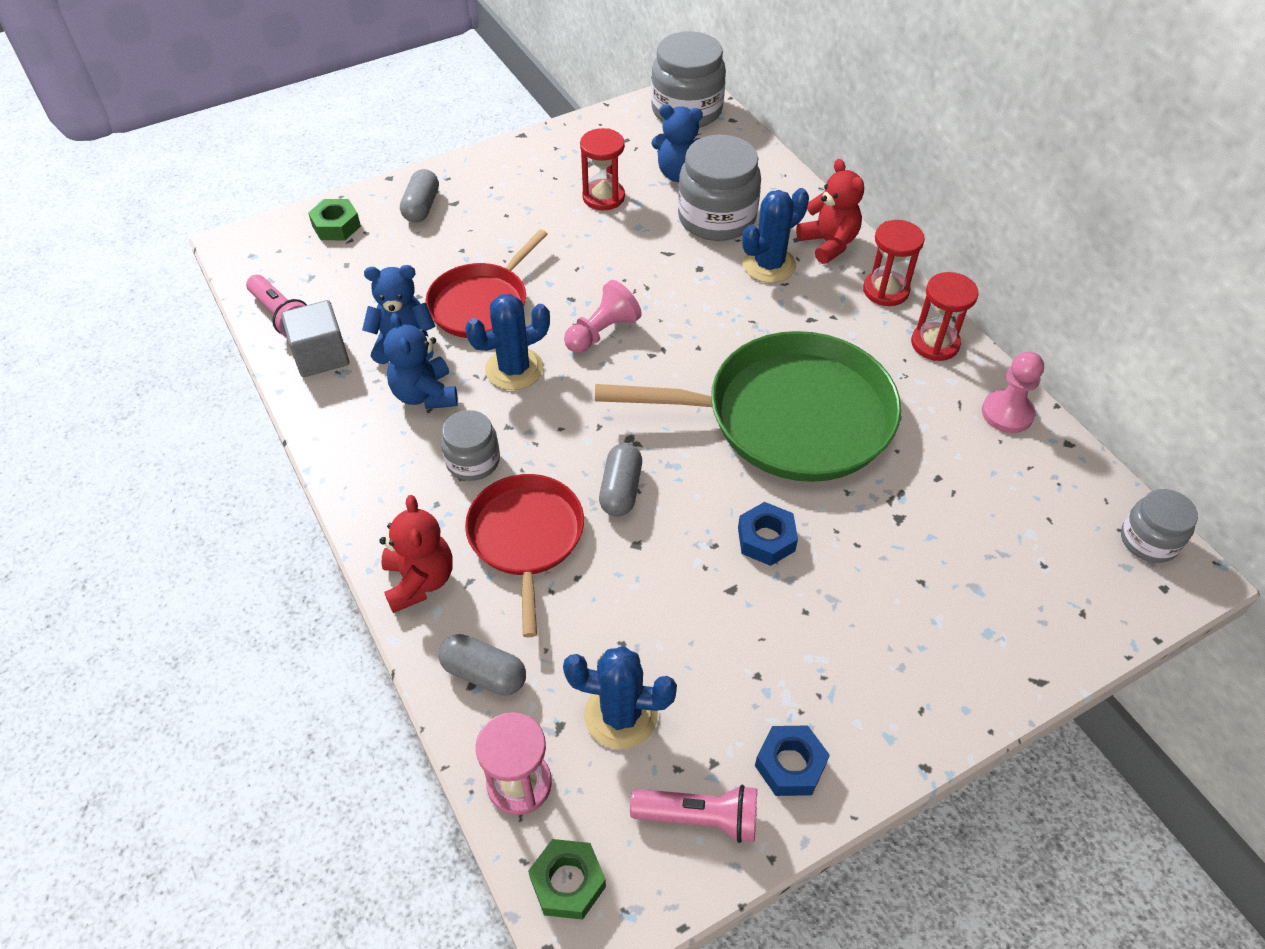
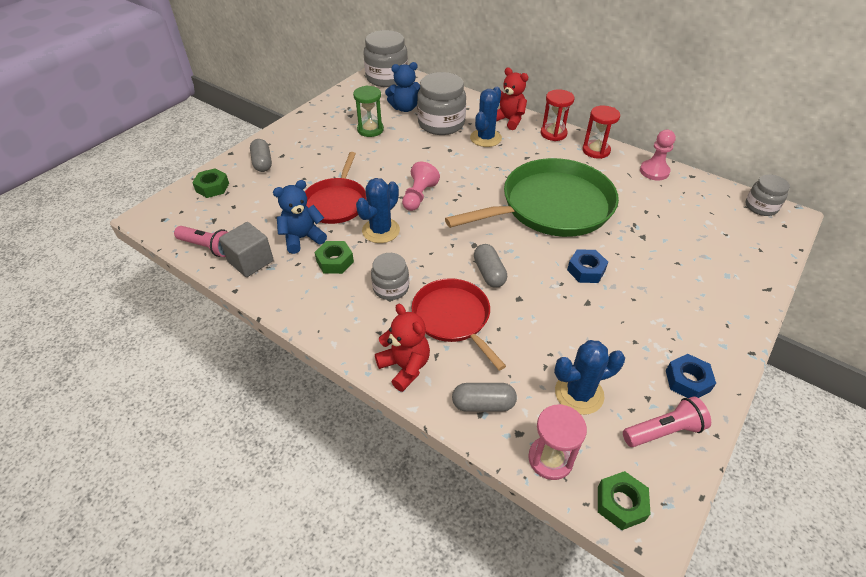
camera: 25 degrees left, 5 degrees down
blue teddy bear [383,313,458,409] -> green nut [314,241,354,274]
red hourglass [580,128,625,210] -> green hourglass [353,86,384,137]

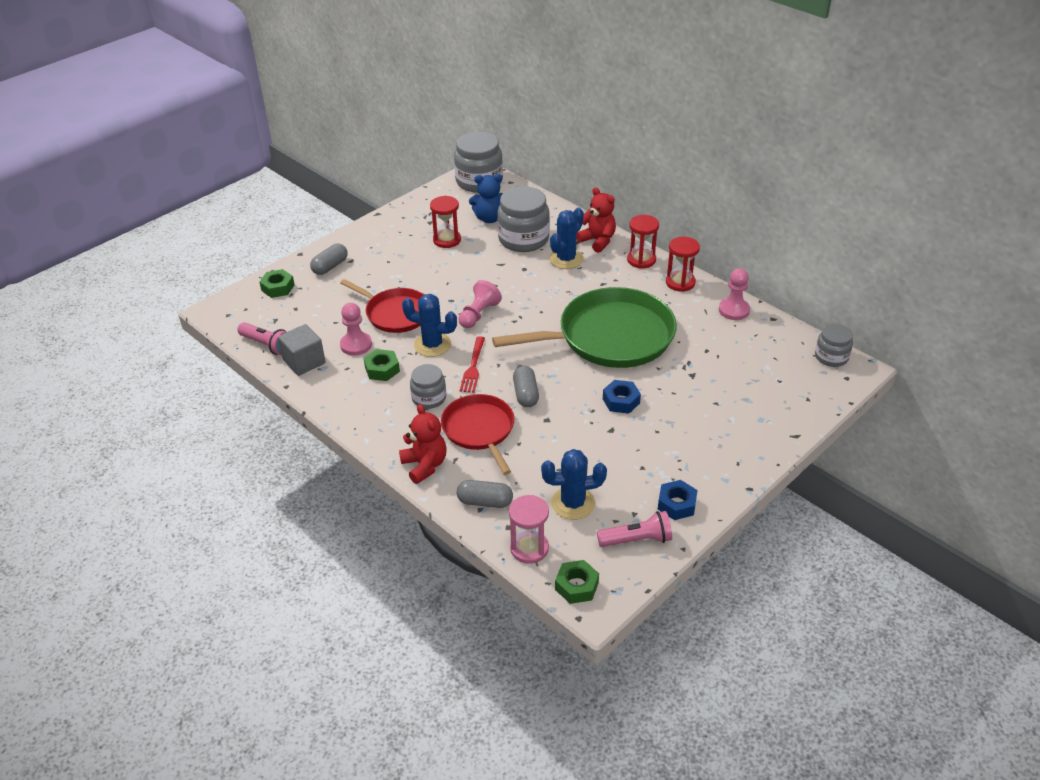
camera: 10 degrees right, 5 degrees down
grey capsule [250,139,272,172] -> grey capsule turned 45 degrees clockwise [310,244,348,275]
blue teddy bear [273,180,327,254] -> pink pawn [340,303,372,356]
red pan [305,152,366,224] -> red pan turned 75 degrees counterclockwise [340,279,424,333]
green hourglass [353,86,384,137] -> red hourglass [430,196,461,248]
blue cactus [356,178,400,243] -> blue cactus turned 60 degrees clockwise [402,294,457,357]
none -> red fork [460,336,485,393]

